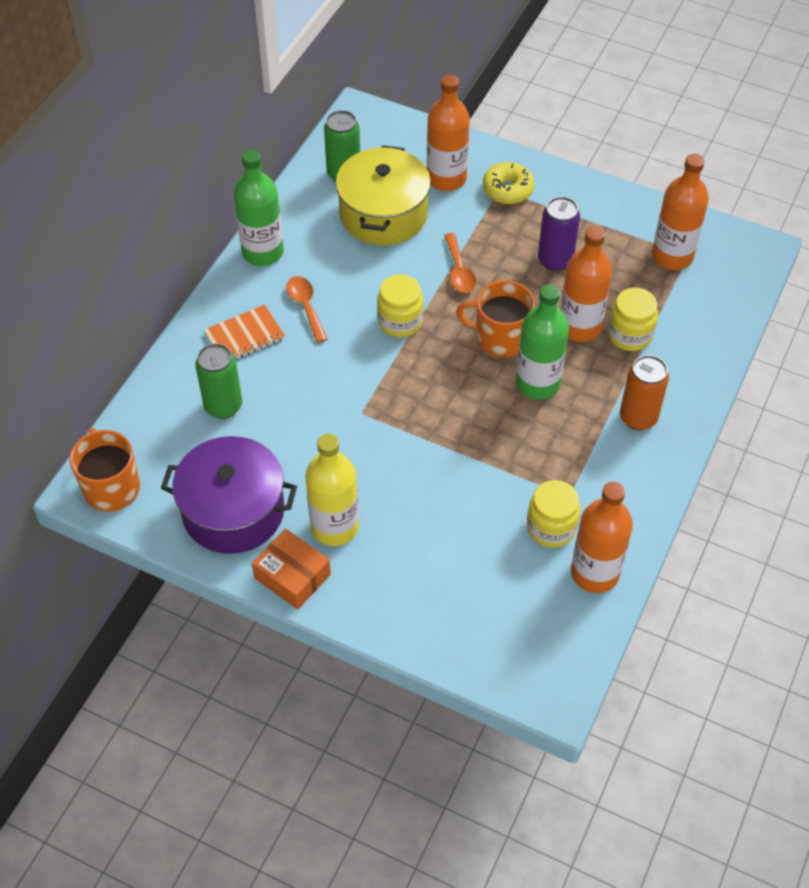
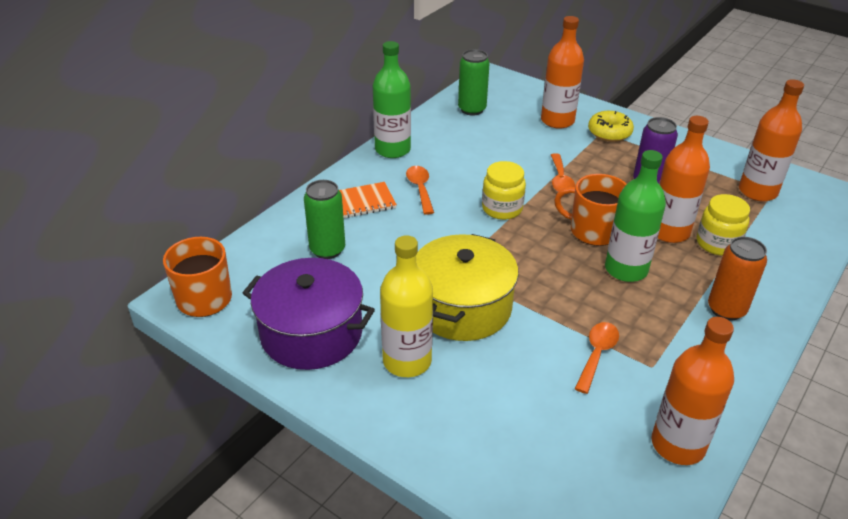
camera: 10 degrees right, 15 degrees down
orange box [252,529,331,610] -> none
yellow pot [336,145,431,246] -> yellow pot moved to [416,234,519,341]
yellow jar [527,480,580,548] -> none
none -> orange spoon [575,322,619,394]

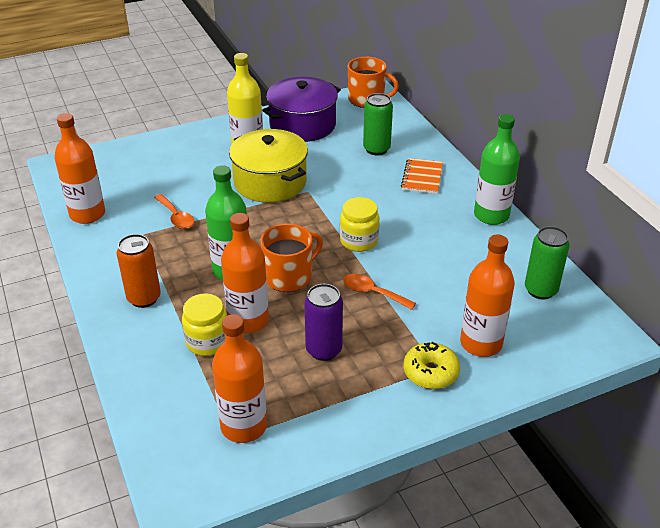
camera: 120 degrees right, 0 degrees up
orange spoon [406,166,434,215] -> none

